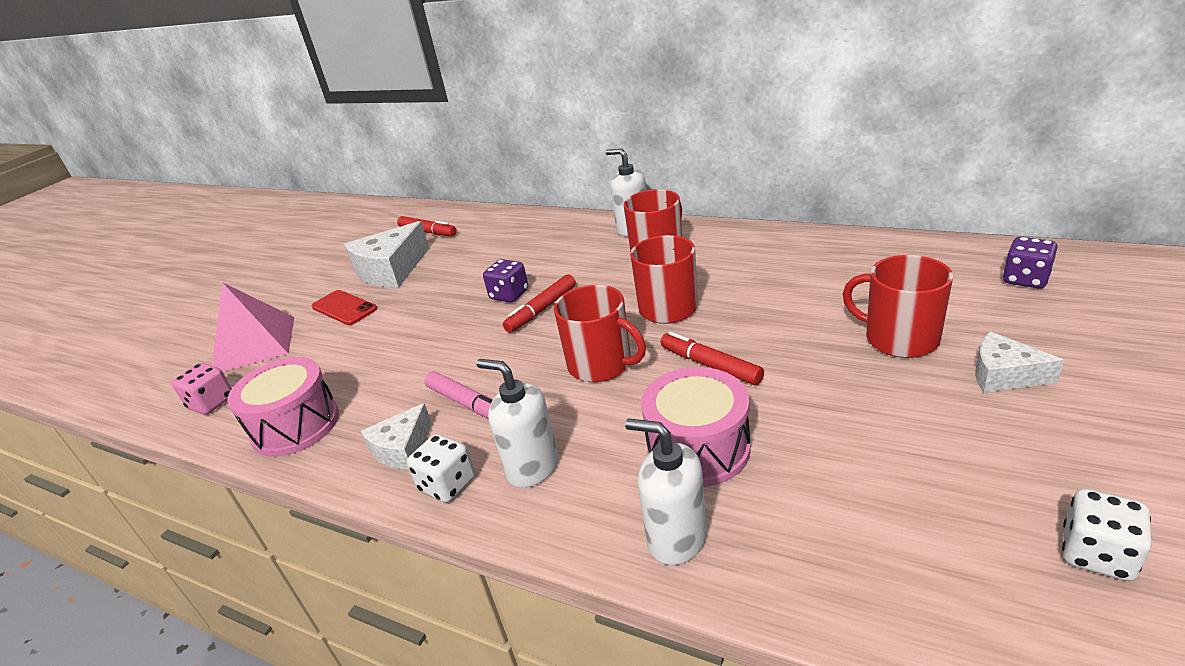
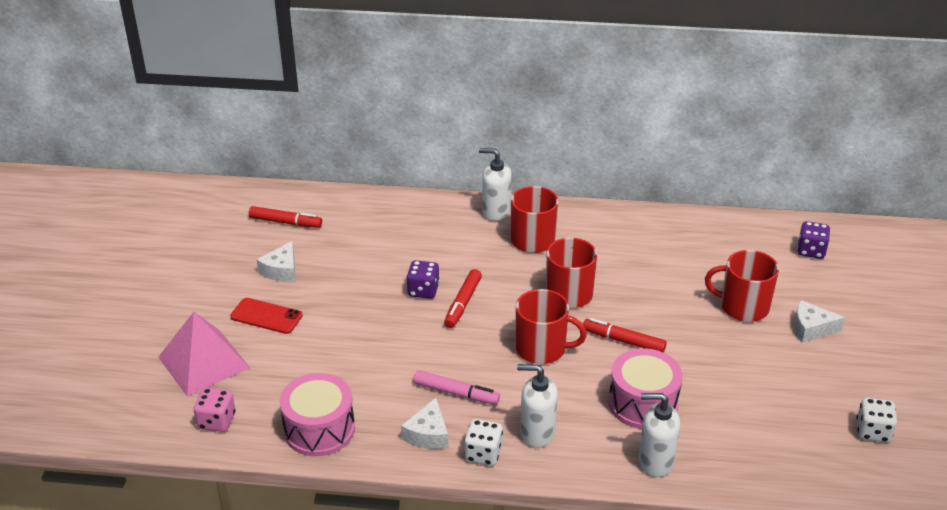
camera: 25 degrees left, 5 degrees up
white cheese [344,221,429,287] -> white cheese [256,241,296,282], size x0.57

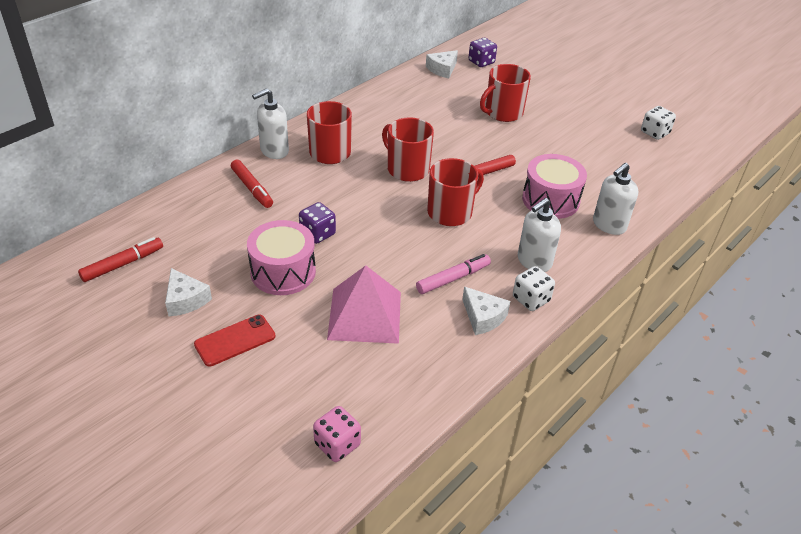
camera: 55 degrees left, 5 degrees up
pink pyramid [158,312,250,396] -> pink pyramid moved to [327,265,401,344]
pink drum [279,373,355,456] -> pink drum moved to [247,220,316,295]
red marker [444,269,482,328] -> red marker moved to [231,160,273,208]
white cheese [794,300,845,343] -> white cheese moved to [426,50,458,78]

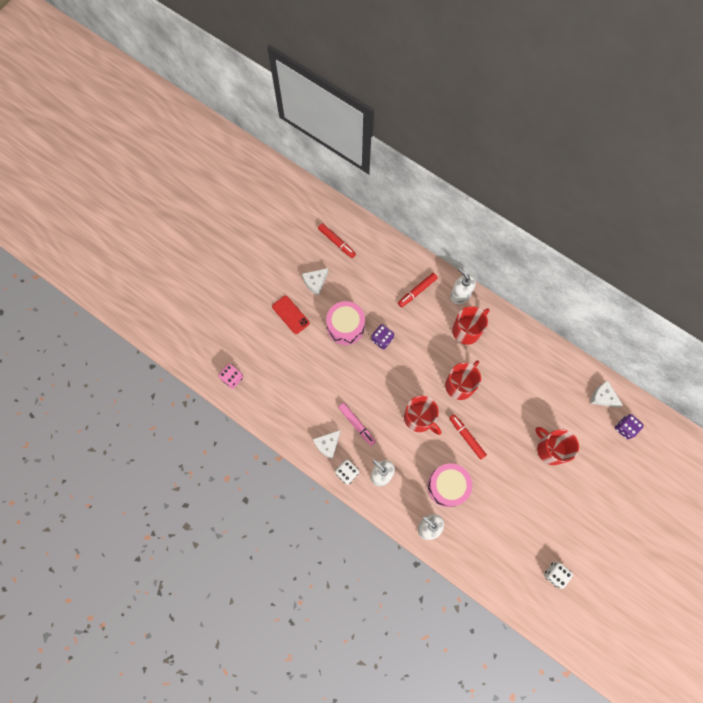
camera: 85 degrees right, 30 degrees up
pink pyramid [327,265,401,344] -> none

